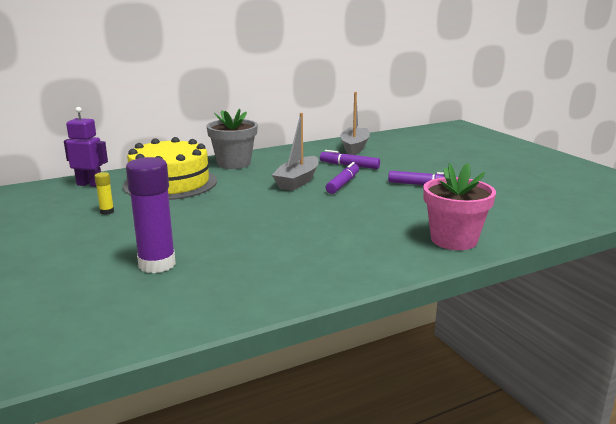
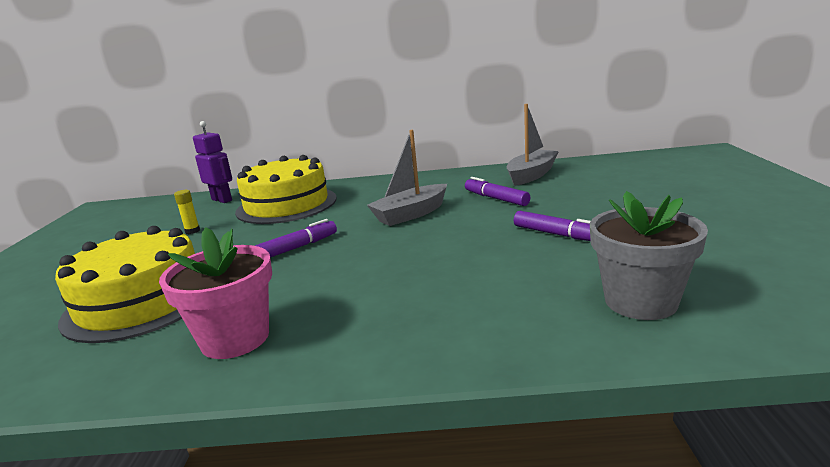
camera: 30 degrees right, 0 degrees up
purple glue stick [126,157,176,273] -> yellow cake [55,226,195,343]
grey flower pot [206,109,258,169] -> grey flower pot moved to [590,191,708,320]
purple marker [326,162,359,194] -> purple marker moved to [255,219,337,258]
pink flower pot [423,163,496,250] -> pink flower pot moved to [159,227,272,359]

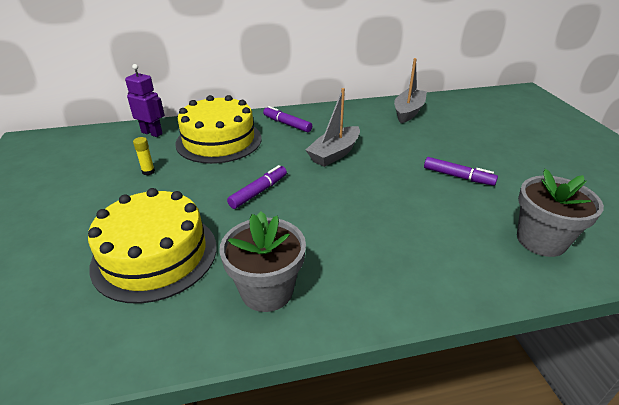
camera: 15 degrees left, 15 degrees up
pink flower pot [159,227,272,359] -> grey flower pot [219,211,306,312]
purple marker [465,177,531,206] -> purple marker moved to [263,106,312,133]

